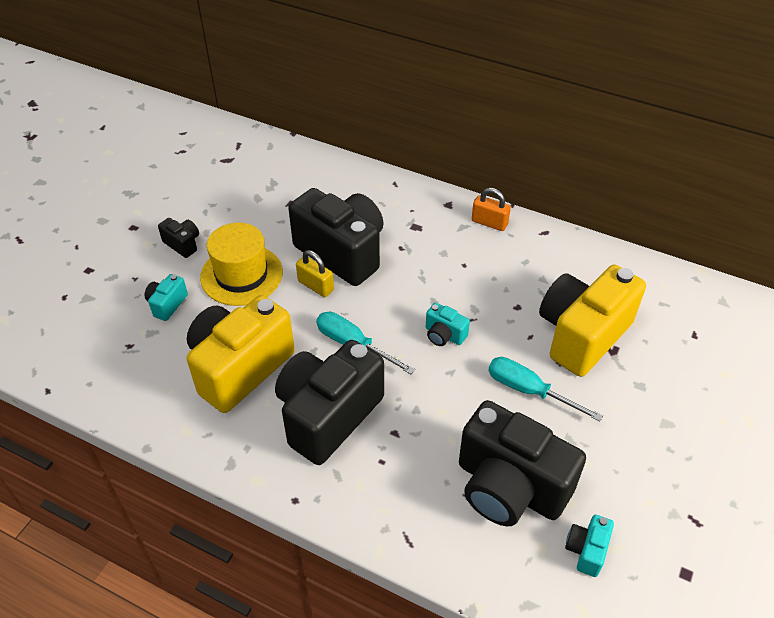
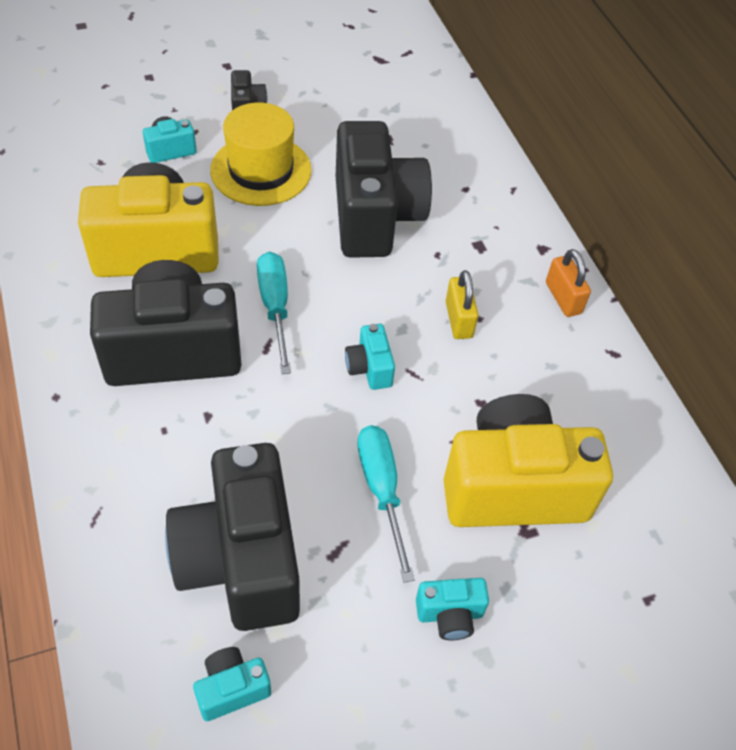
camera: 40 degrees right, 5 degrees up
yellow padlock [296,250,334,297] -> yellow padlock moved to [446,270,478,339]
none -> turquoise camera [416,578,489,640]

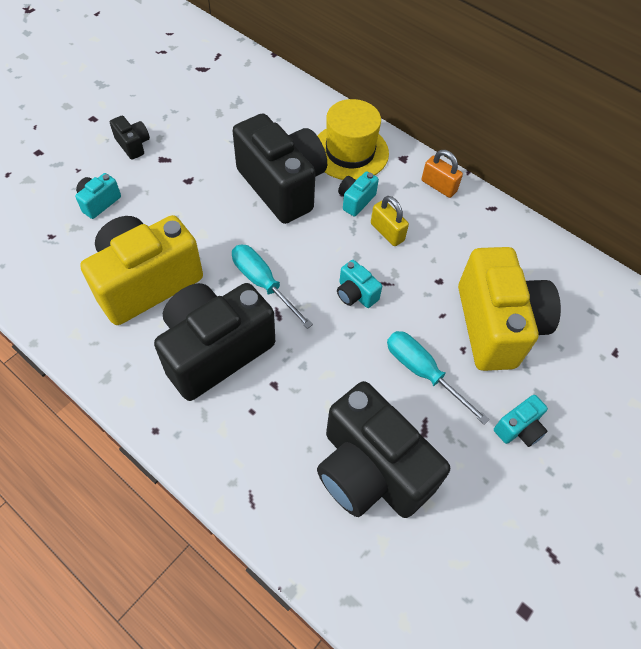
camera: 30 degrees left, 5 degrees up
turquoise camera [193,647,271,721] -> turquoise camera moved to [338,171,379,217]
yellow hat [210,103,312,206] -> yellow hat moved to [318,99,389,180]
yellow camera [444,394,613,527] -> yellow camera turned 120 degrees clockwise [458,247,561,371]

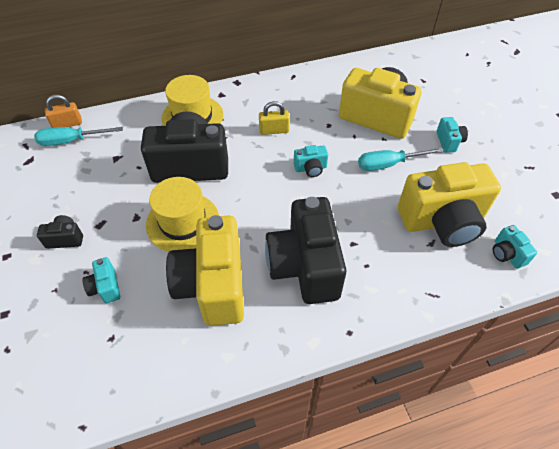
camera: 55 degrees left, 5 degrees down
turquoise screwdriver [232,245,313,329] -> turquoise screwdriver moved to [34,127,123,146]
black camera [317,381,450,518] -> yellow camera [398,162,501,247]
turquoise camera [338,171,379,217] -> turquoise camera moved to [493,225,537,269]
orange padlock [422,150,463,198] -> orange padlock moved to [45,95,82,128]
none -> yellow hat [146,177,219,252]

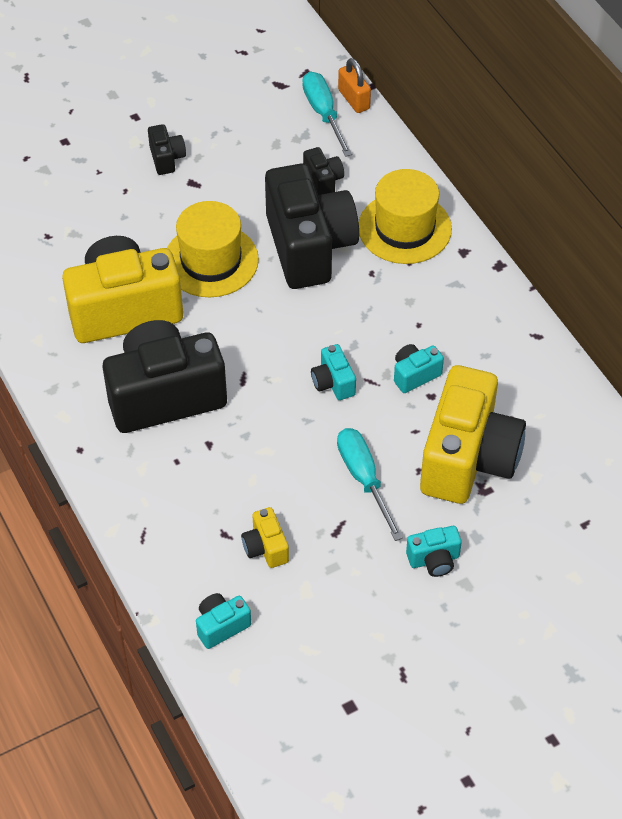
camera: 80 degrees right, 0 degrees up
turquoise camera [82,257,120,303] -> turquoise camera moved to [394,344,444,393]
yellow padlock [259,101,289,135] -> none
yellow camera [398,162,501,247] -> yellow camera [241,507,289,568], size x0.42
none -> black camera [303,147,344,195]

